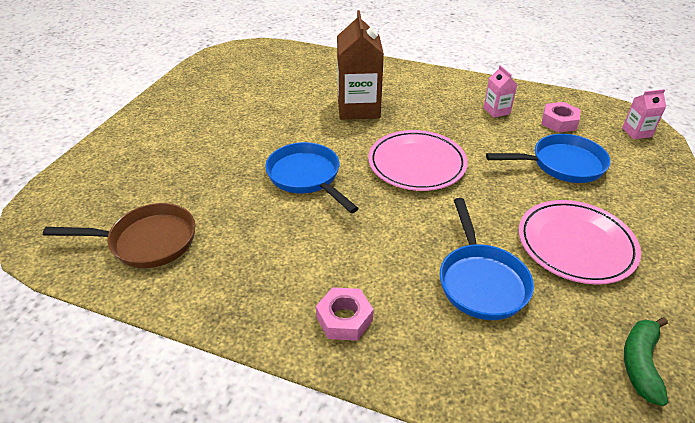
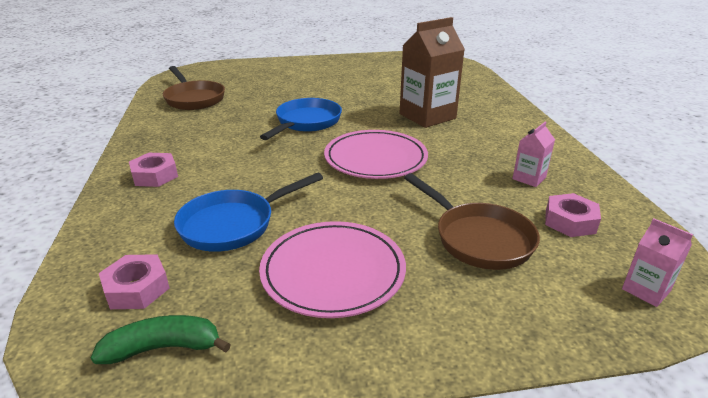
camera: 60 degrees right, 10 degrees down
blue pan [486,134,611,183] -> brown pan [404,173,540,270]
none -> pink nut [99,254,170,309]

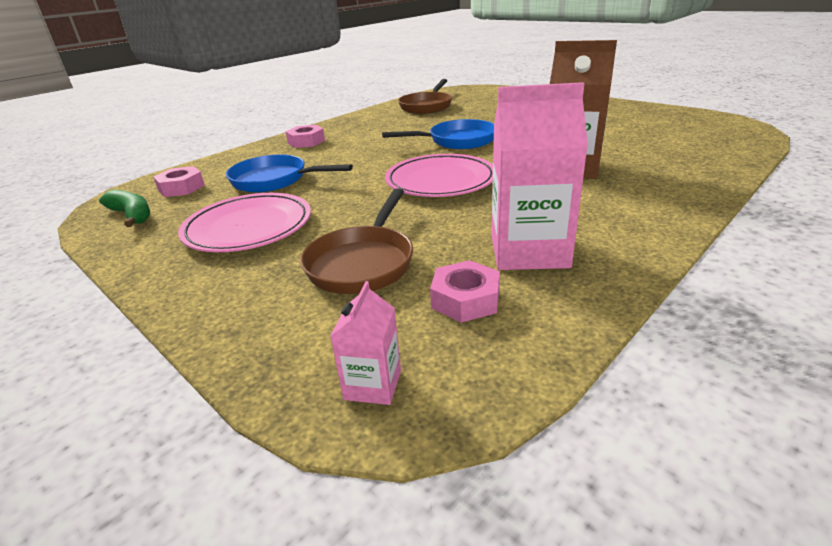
camera: 55 degrees right, 0 degrees up
pink carton [512,122,555,187] -> pink carton [491,82,588,270], size x2.05

